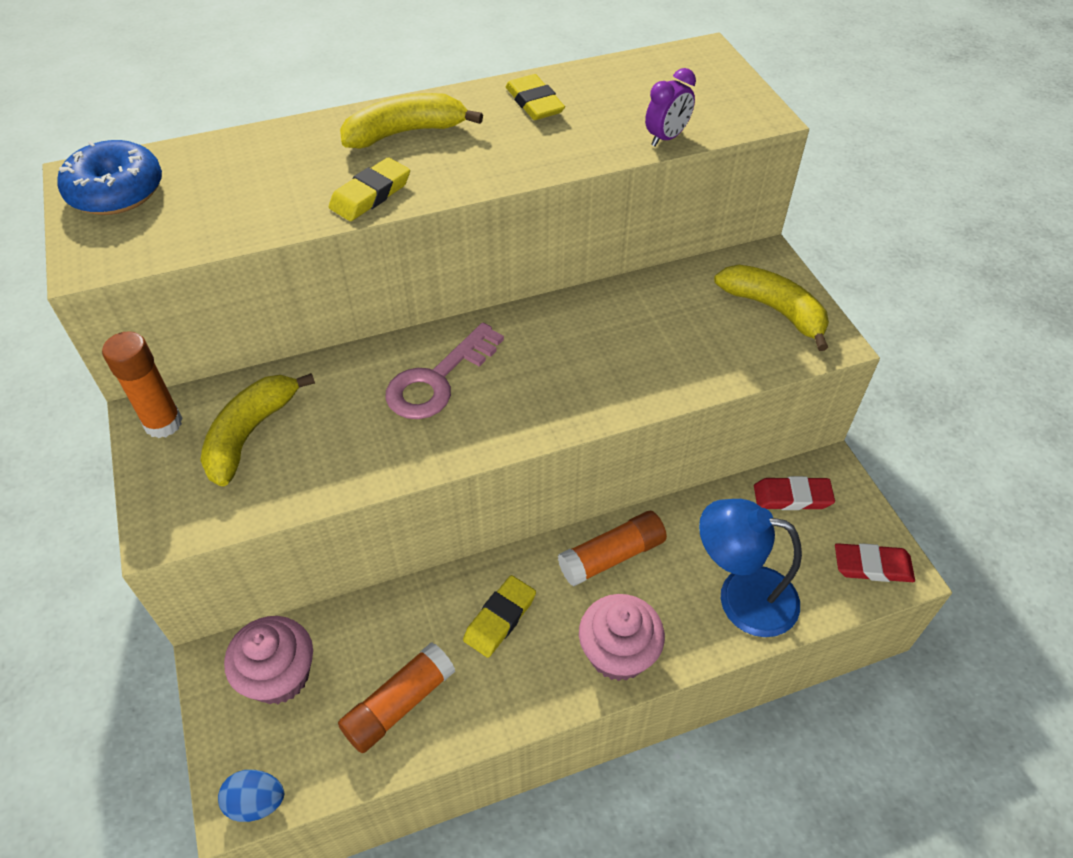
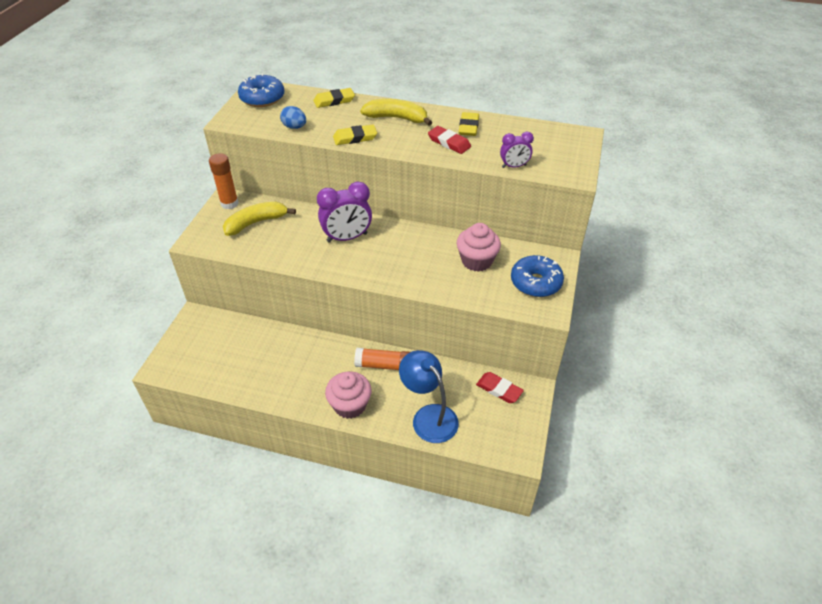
camera: 35 degrees right, 5 degrees down
blue egg [218,770,284,822] -> blue egg moved to [280,106,306,129]
pink cupcake [224,616,313,704] -> pink cupcake moved to [457,223,501,272]
orange glue stick [338,642,455,753] -> none
pink key [385,323,504,419] -> purple clock [317,182,372,243]
yellow eraser [463,575,536,658] -> yellow eraser moved to [313,88,355,108]
yellow banana [714,265,829,351] -> blue donut [511,255,564,297]
red eraser [835,543,915,582] -> red eraser moved to [428,126,471,154]

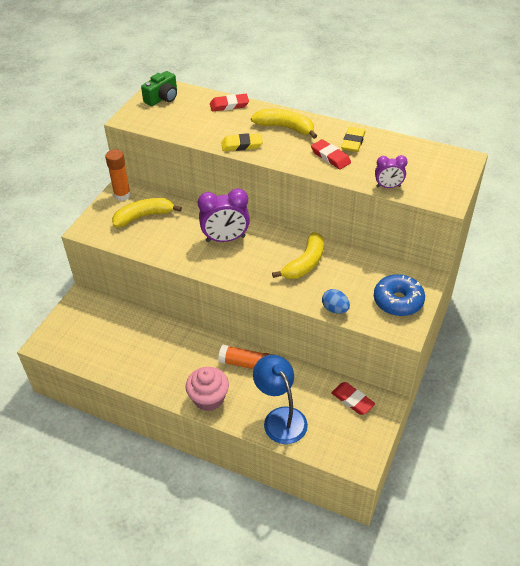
camera: 10 degrees right, 0 degrees up
blue donut [238,73,284,107] -> green camera [141,71,177,106]
blue egg [280,106,306,129] -> blue egg moved to [322,289,350,314]
yellow eraser [313,88,355,108] -> red eraser [210,94,249,112]
pink cupcake [457,223,501,272] -> none
none -> yellow banana [272,232,324,279]

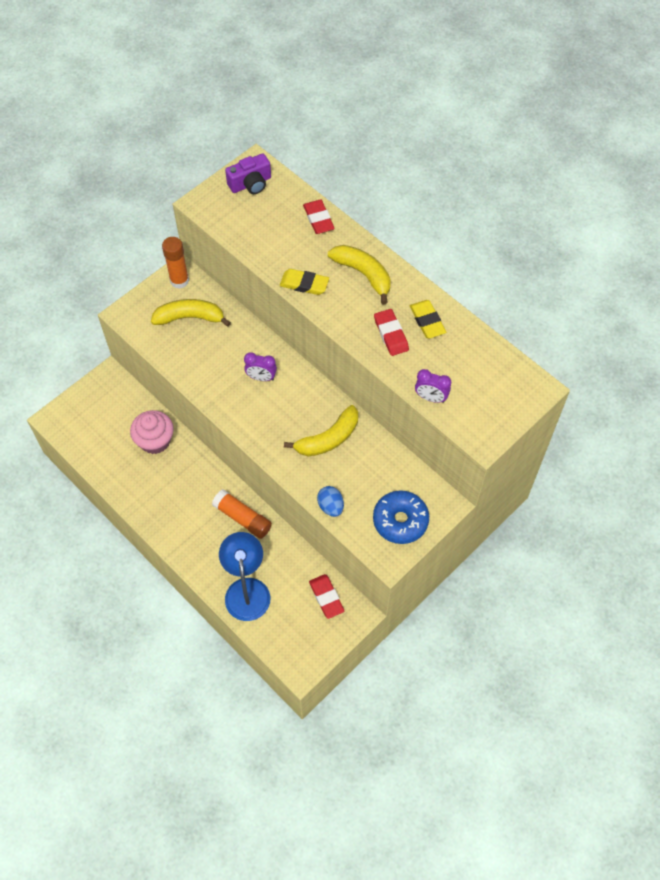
camera: 20 degrees right, 15 degrees up
green camera [141,71,177,106] -> purple camera [225,153,271,194]
pink cupcake [186,367,229,411] -> pink cupcake moved to [130,410,174,454]
purple clock [198,188,250,242] -> purple clock [244,352,277,381], size x0.57
red eraser [210,94,249,112] -> red eraser turned 60 degrees clockwise [303,199,335,234]
yellow eraser [341,127,365,152] -> yellow eraser turned 60 degrees counterclockwise [410,300,446,338]

